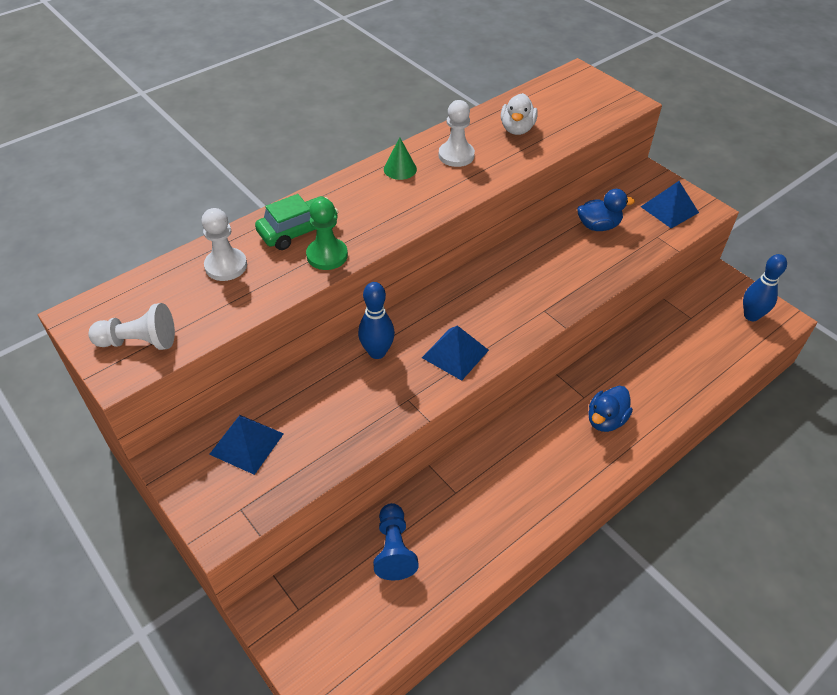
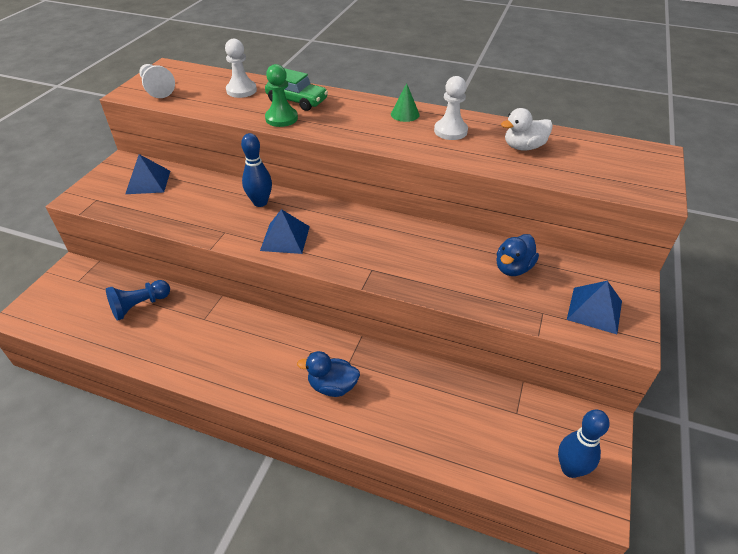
camera: 60 degrees right, 5 degrees down
blue duck [577,189,635,231] -> blue duck turned 75 degrees clockwise [496,234,539,276]

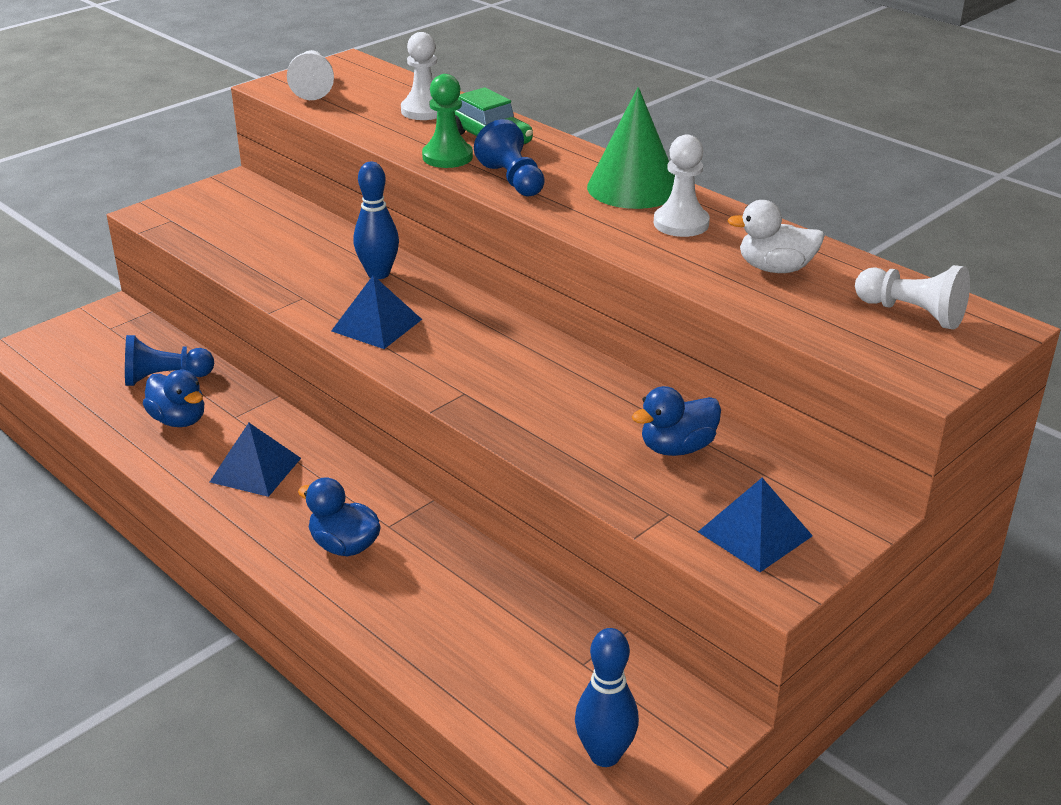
camera: 25 degrees right, 10 degrees down
blue pyramid [125,154,170,194] -> blue pyramid moved to [210,423,301,497]
green cone [391,83,420,122] -> green cone [587,87,675,209], size x1.94
none -> blue duck [143,370,204,427]
none -> blue pawn [474,119,545,196]
none -> white pawn [855,265,970,329]

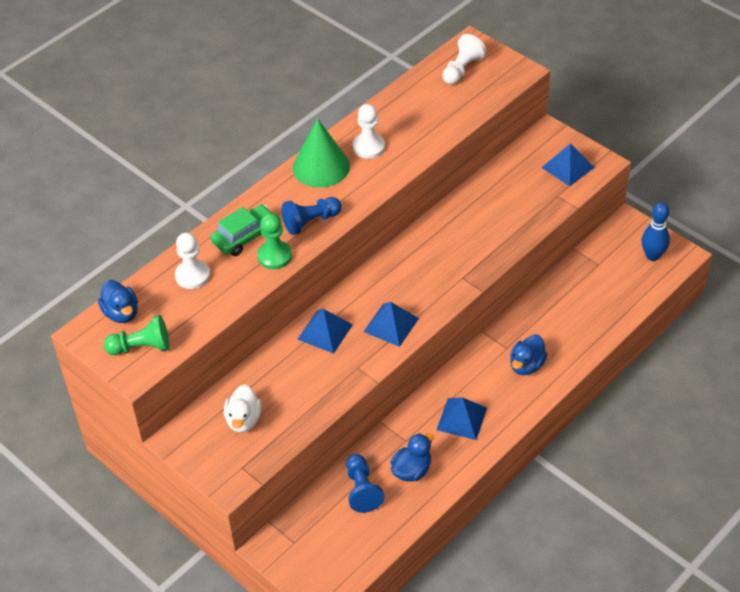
camera: 90 degrees left, 15 degrees up
white pawn [287,50,334,100] -> green pawn [104,315,170,355]
blue bowling pin [353,162,399,279] -> blue pyramid [297,309,353,354]
blue duck [632,386,721,456] -> blue duck moved to [98,280,138,323]
white duck [727,200,824,273] -> white duck moved to [224,384,262,433]

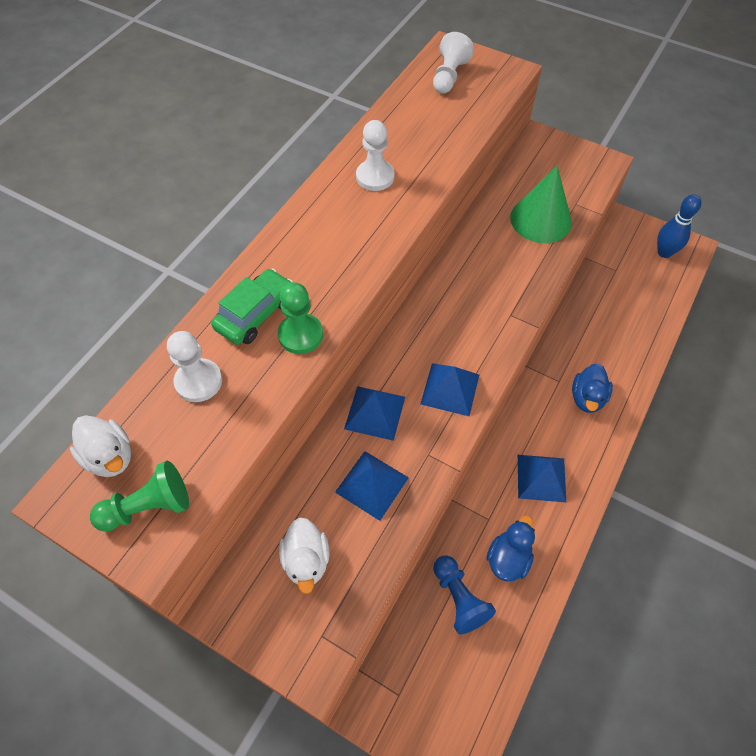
camera: 15 degrees left, 10 degrees up
blue duck [98,280,138,323] -> white duck [70,415,131,477]
blue pawn [281,197,342,235] -> none
green cone [293,118,350,188] -> green cone moved to [510,166,572,243]
blue pyramid [541,143,595,186] -> blue pyramid moved to [335,451,409,521]

